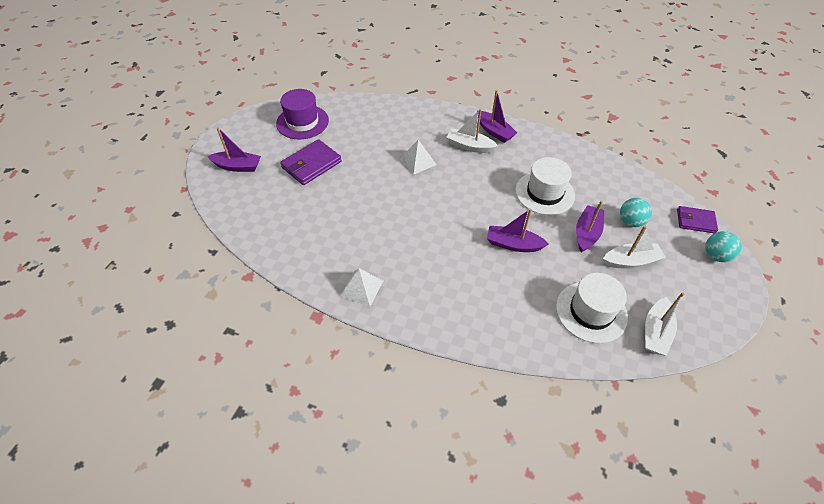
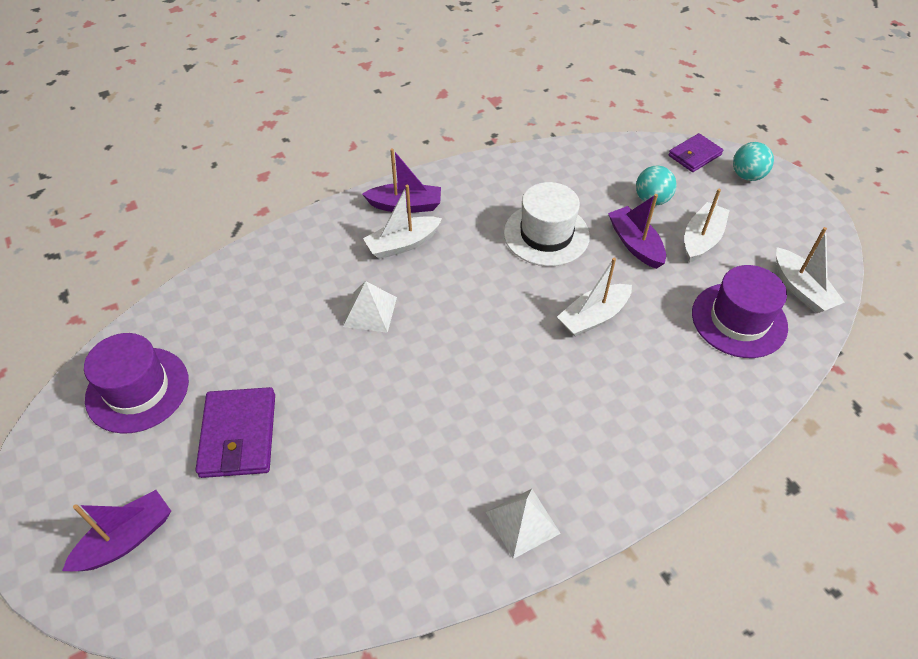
camera: 50 degrees left, 0 degrees up
purple boat [487,209,548,252] -> white boat [557,258,632,337]
white hat [556,273,628,343] -> purple hat [692,265,788,358]

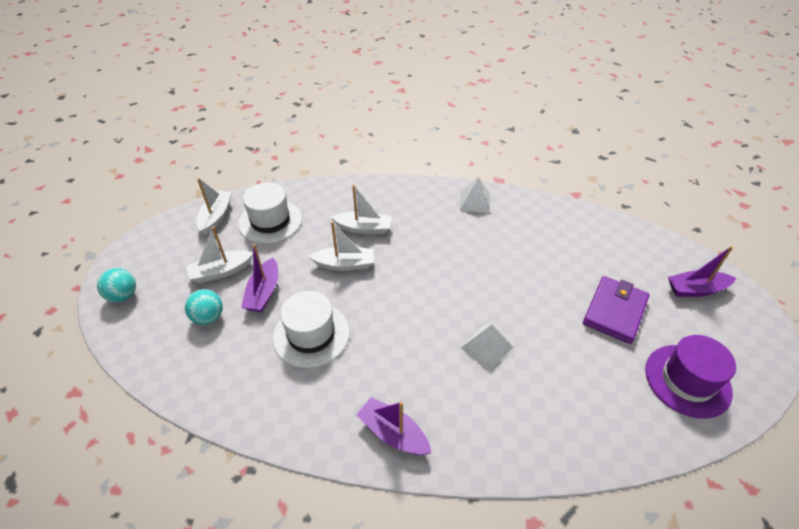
camera: 145 degrees left, 5 degrees down
white boat [363,185,442,259] -> white boat moved to [331,185,392,234]
purple wallet [668,133,723,172] -> none
purple hat [692,265,788,358] -> white hat [238,182,302,244]

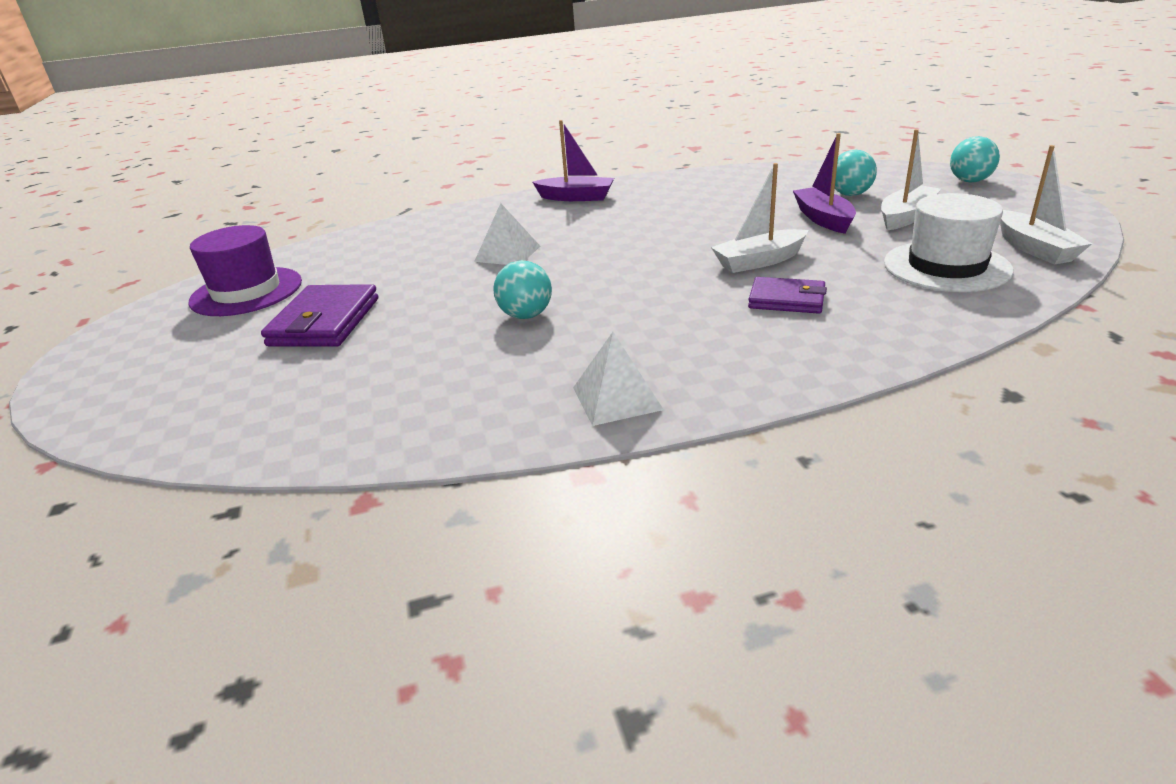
camera: 160 degrees right, 15 degrees down
white hat [273,291,350,368] -> none
white boat [331,185,392,234] -> purple wallet [748,277,827,314]
purple boat [668,246,736,297] -> none
none -> turquoise ball [494,260,552,319]

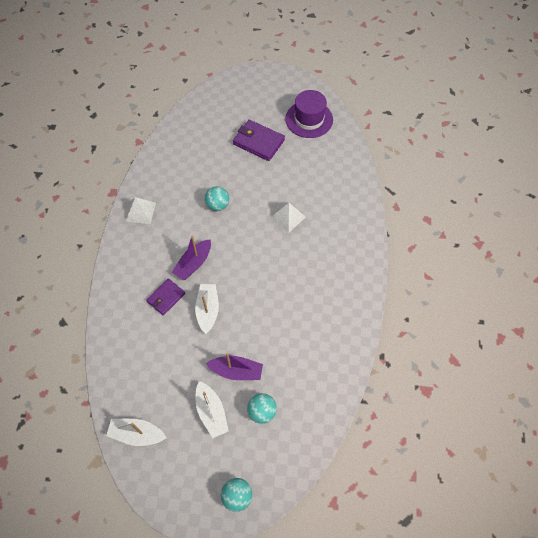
camera: 110 degrees right, 30 degrees up
purple boat [533,120,614,201] -> purple boat moved to [172,236,211,280]
white hat [884,193,1014,292] -> none

